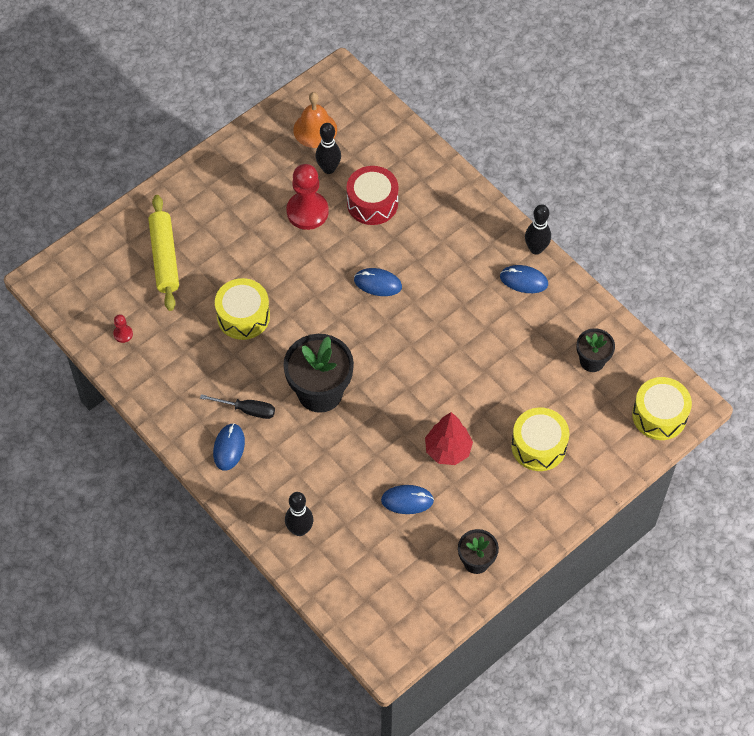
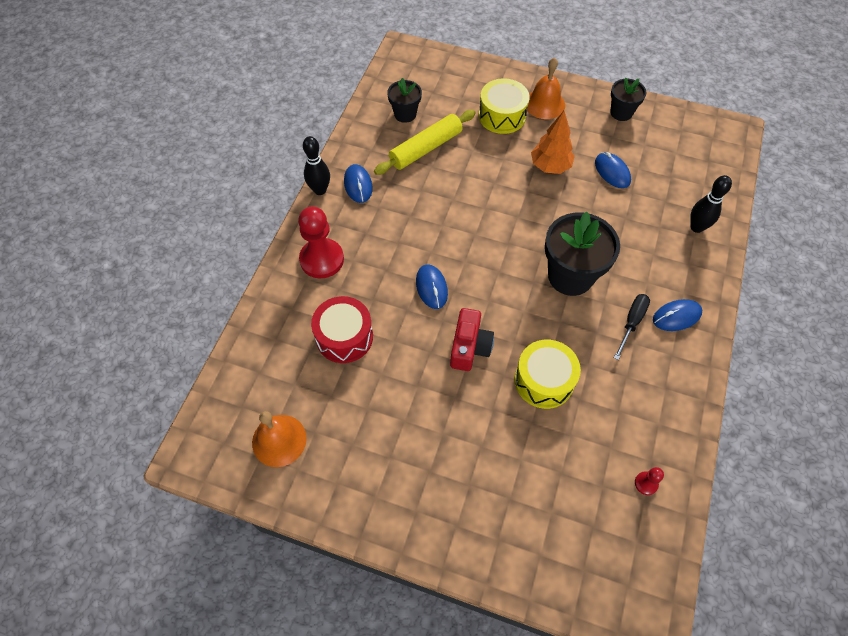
camera: 120 degrees left, 0 degrees up
yellow rolling pin [148,195,179,311] -> yellow rolling pin moved to [374,110,476,175]
black screwdriver [200,394,275,419] -> black screwdriver turned 45 degrees clockwise [614,294,650,360]
red pawn [286,164,329,230] -> red pawn moved to [298,207,344,278]
black bowling pin [316,123,341,174] -> none
red tree [425,412,473,465] -> orange tree [531,111,575,174]
yellow drum [632,377,692,440] -> none
none -> red camera [450,308,494,371]
none -> orange bell [527,58,565,119]

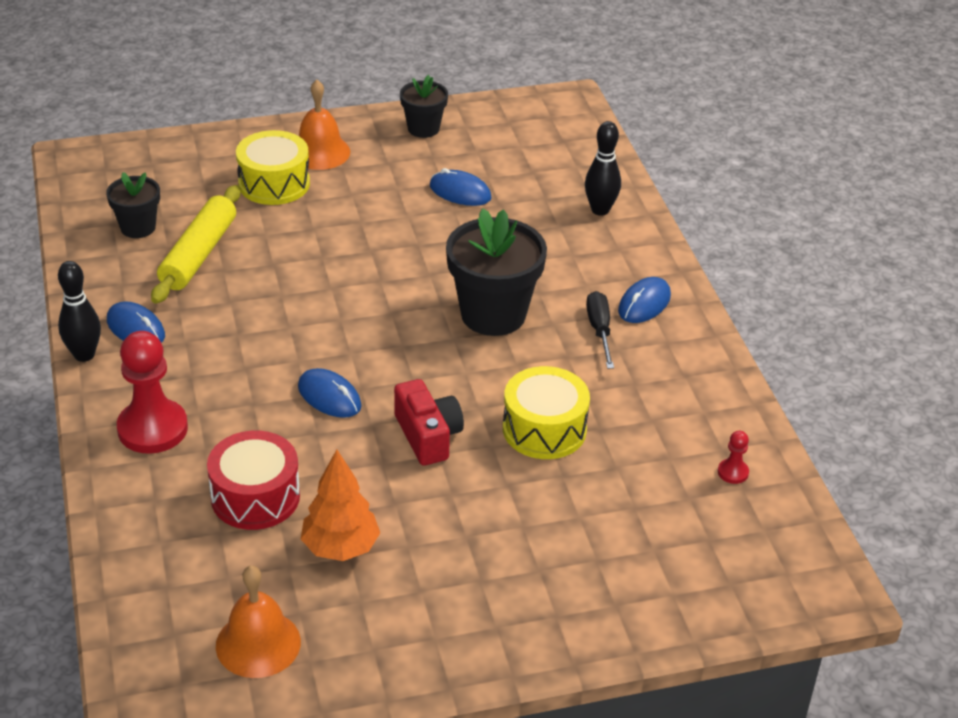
camera: 35 degrees left, 20 degrees down
orange tree [531,111,575,174] -> orange tree moved to [301,449,380,561]

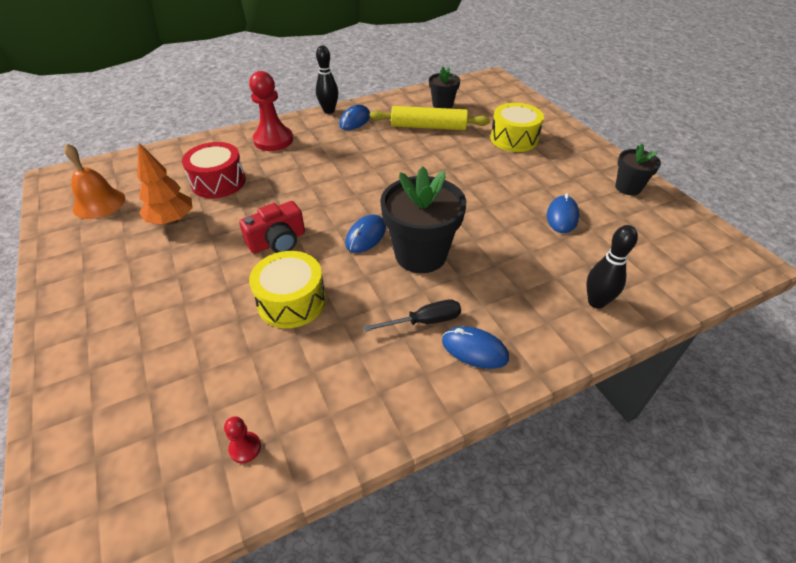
camera: 80 degrees right, 5 degrees up
blue mouse [298,368,362,418] -> blue mouse moved to [345,215,386,253]
orange bell [299,80,350,170] -> none

